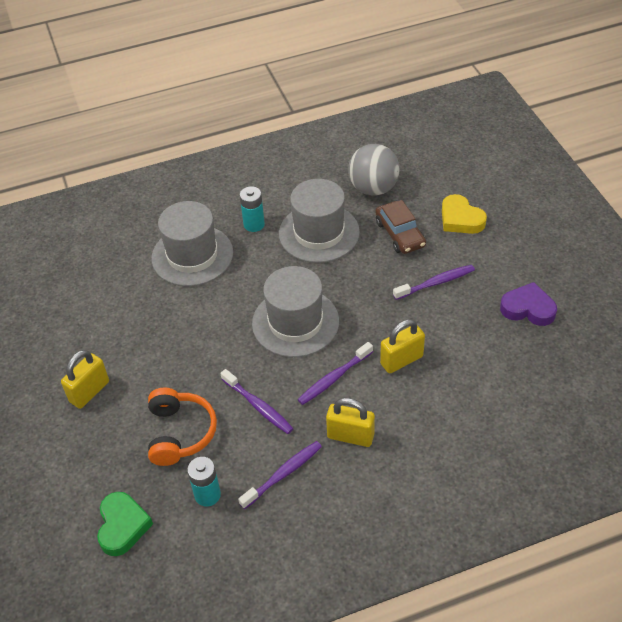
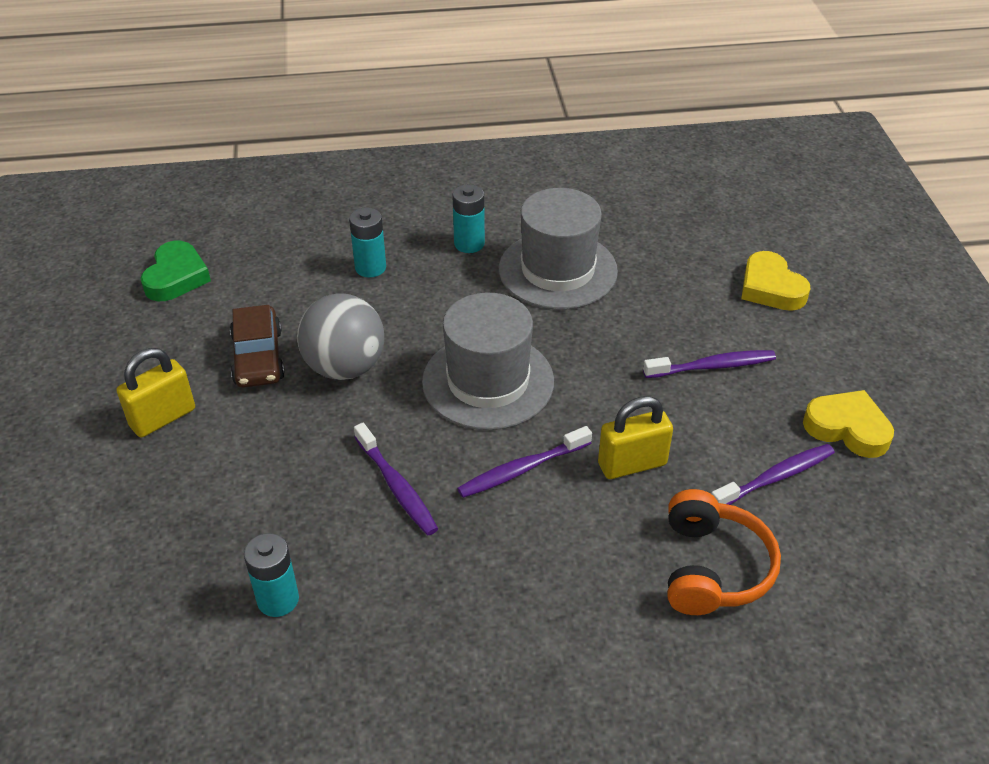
camera: 10 degrees right, 5 degrees down
green heart [97,492,153,556] -> green heart moved to [141,241,211,301]
orange headphones [148,388,217,466] -> orange headphones moved to [668,489,781,615]
grey hat [151,201,233,286] -> turquoise battery [349,207,386,277]
purple toothbrush [238,441,322,509] -> purple toothbrush moved to [711,444,835,505]
yellow padlock [326,398,375,447] -> none
grey ball [348,144,400,196] -> grey ball moved to [297,294,384,380]
brown car [375,200,426,254] -> brown car moved to [230,305,285,388]
purple heart [500,282,557,326] -> yellow heart [803,390,894,458]

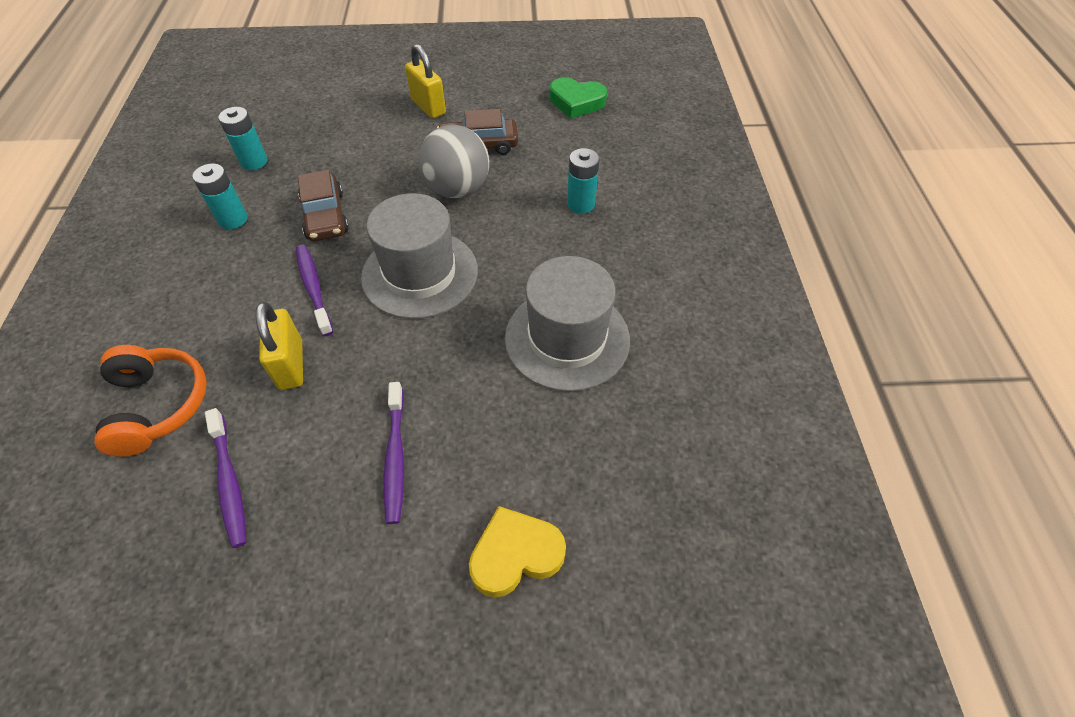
camera: 95 degrees right, 10 degrees up
purple toothbrush [354,423,438,535] -> brown car [298,170,349,241]
turquoise battery [452,184,485,253] -> turquoise battery moved to [192,163,247,229]
orange headphones [668,489,781,615] -> orange headphones turned 120 degrees counterclockwise [94,345,207,457]
yellow heart [803,390,894,458] -> none

